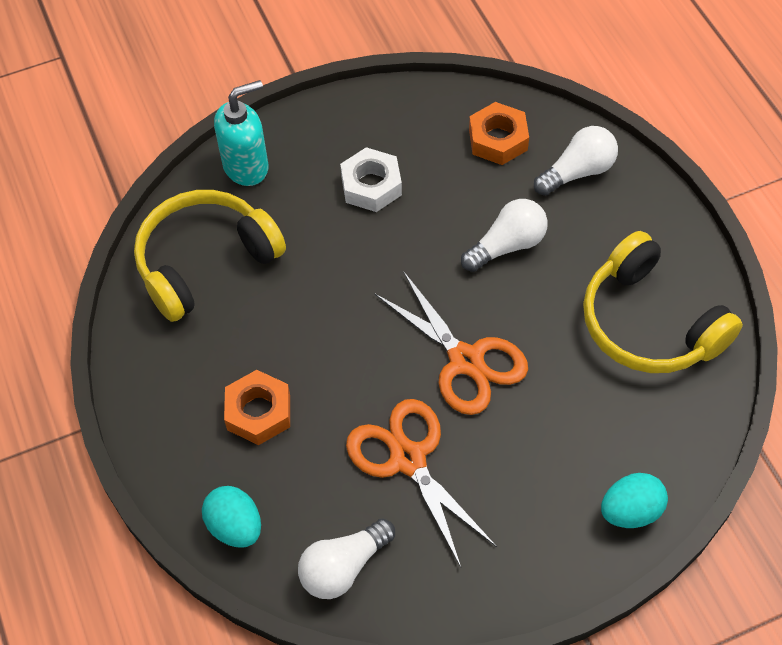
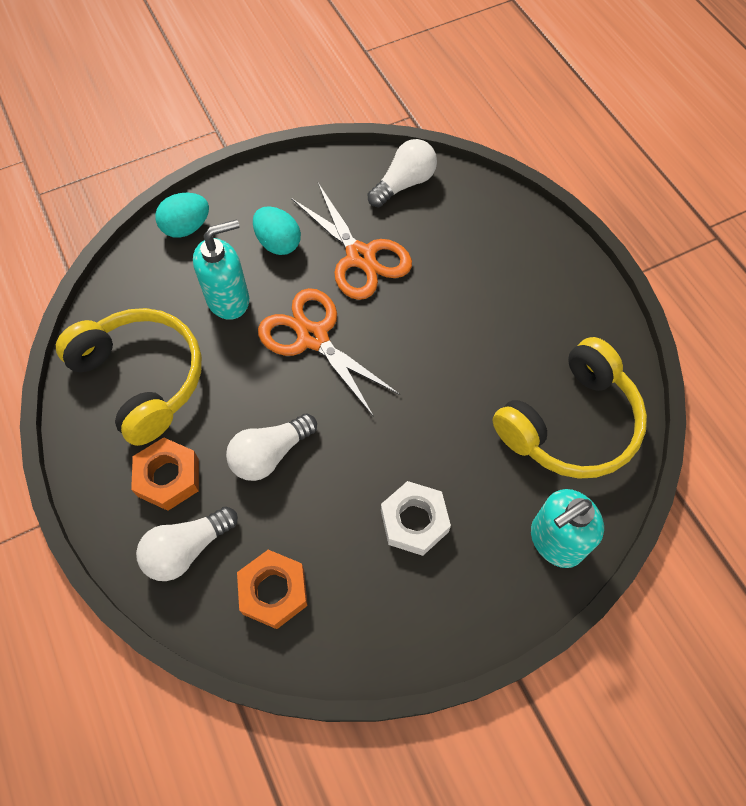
camera: 175 degrees right, 5 degrees up
turquoise egg [202,486,261,547] -> turquoise egg moved to [253,206,301,255]
orange nut [224,370,290,445] -> orange nut moved to [131,437,199,511]
none -> turquoise soap dispenser [193,219,249,320]

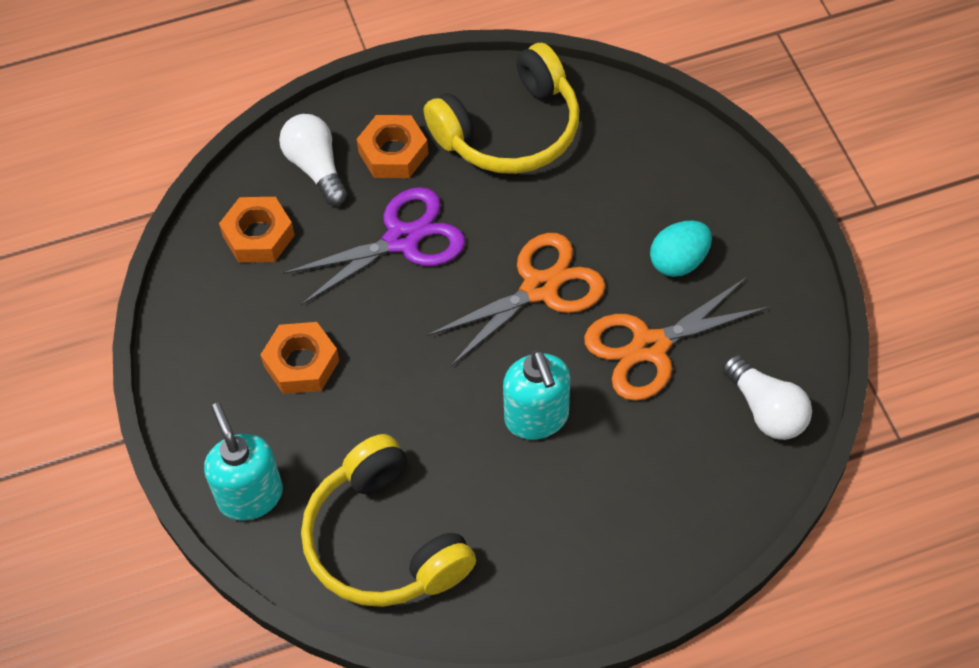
camera: 100 degrees right, 5 degrees down
turquoise egg [155,193,209,238] -> none
turquoise soap dispenser [193,219,249,320] -> turquoise soap dispenser moved to [503,350,570,440]
white light bulb [226,413,317,481] -> purple scissors [283,187,465,305]
white nut [381,481,451,556] -> orange nut [260,322,339,394]

